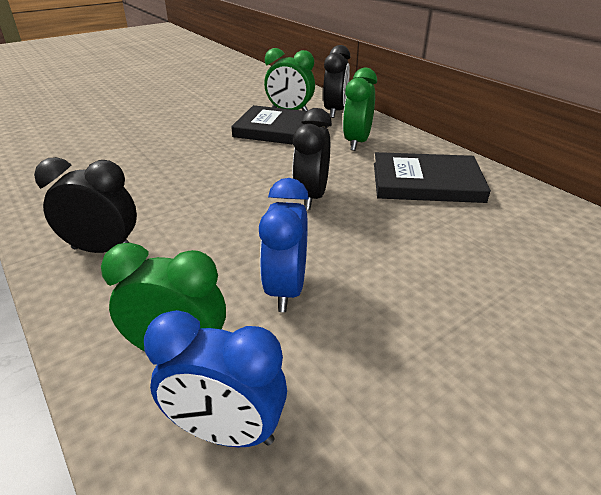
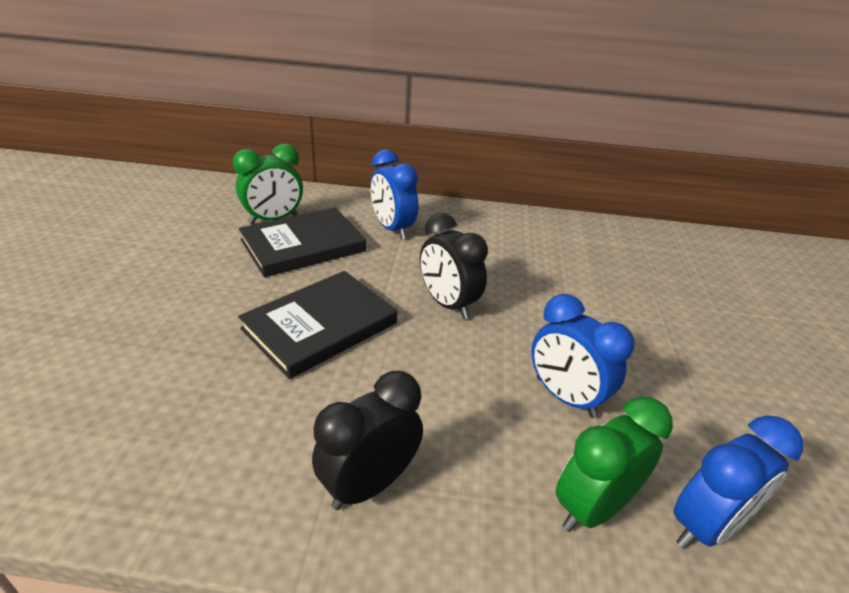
camera: 50 degrees left, 0 degrees up
black clock [323,45,350,118] -> none
green clock [343,68,377,151] -> blue clock [371,149,418,240]
black book [374,152,491,203] -> black book moved to [238,271,397,379]

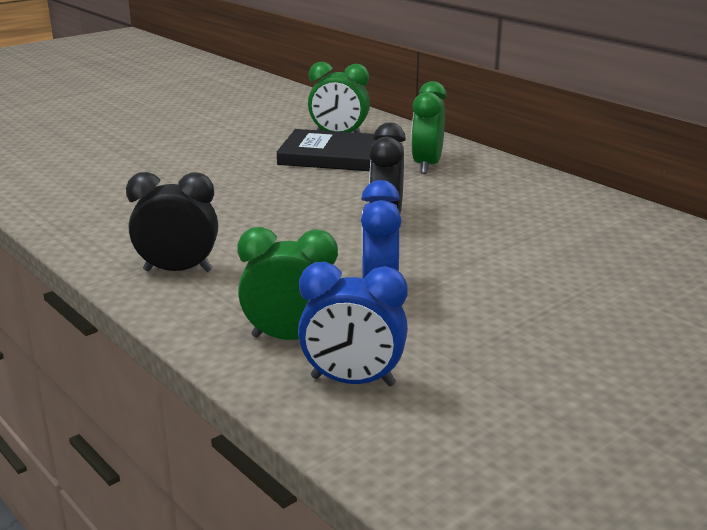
camera: 45 degrees right, 10 degrees down
black book [238,271,397,379] -> none
blue clock [371,149,418,240] -> green clock [411,81,447,174]

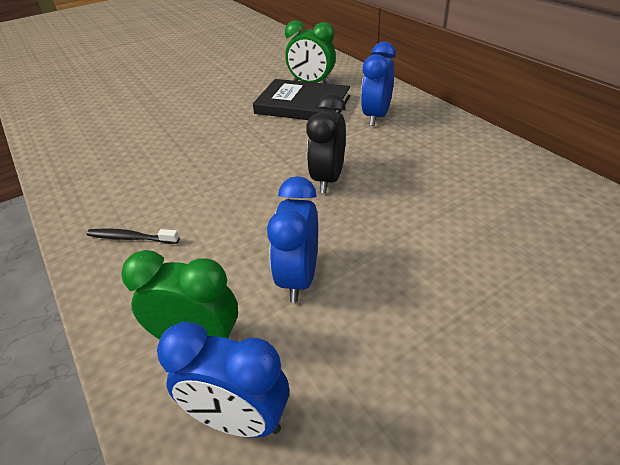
camera: 10 degrees right, 15 degrees up
black clock [126,172,218,272] -> black toothbrush [87,228,180,244]
green clock [411,81,447,174] -> blue clock [361,42,396,126]

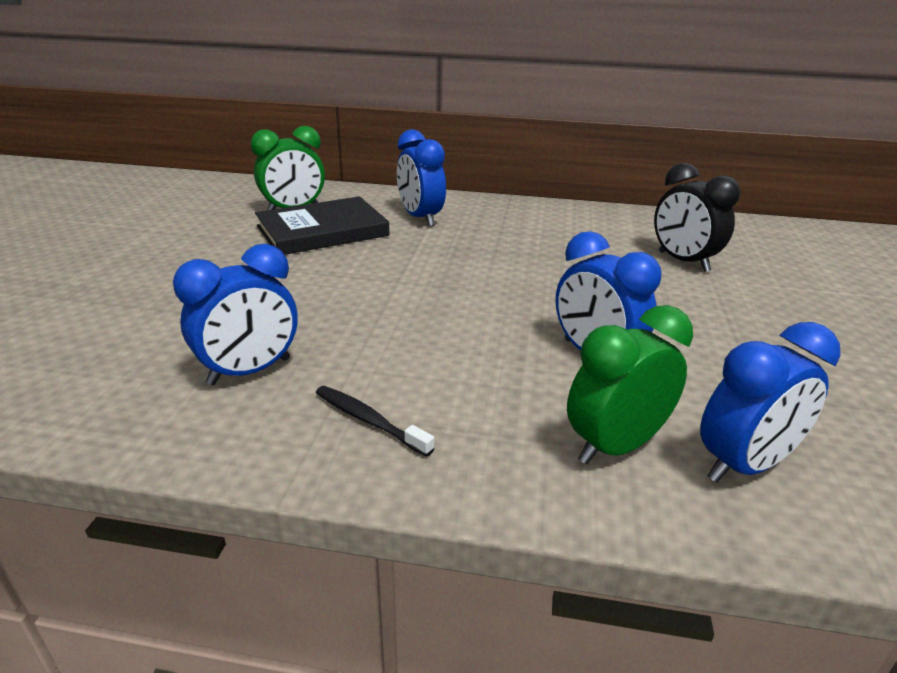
camera: 50 degrees left, 10 degrees down
black toothbrush [87,228,180,244] -> black toothbrush turned 75 degrees clockwise [316,386,435,457]
black clock [306,93,346,193] -> black clock moved to [654,163,740,272]
none -> blue clock [173,244,298,385]

